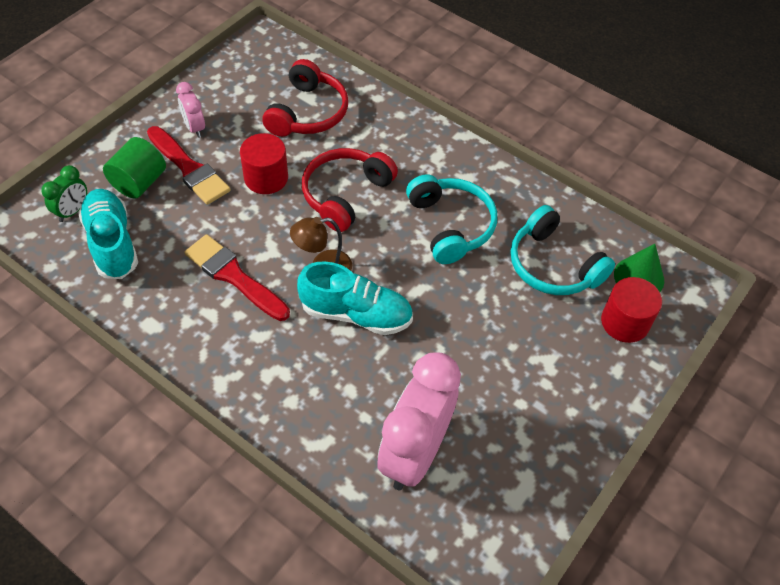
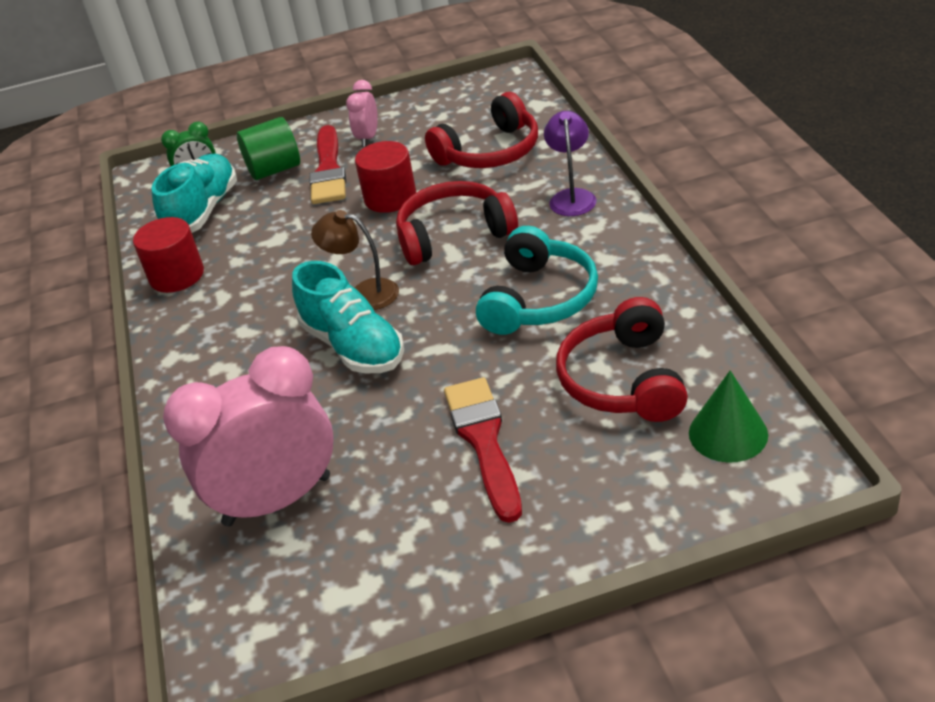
camera: 45 degrees right, 15 degrees down
red brush [185,234,290,321] -> red brush moved to [444,377,522,523]
turquoise headphones [511,205,615,295] -> red headphones [556,297,688,422]
red cylinder [601,277,662,343] -> red cylinder moved to [133,217,204,293]
none -> purple lamp [544,111,596,216]

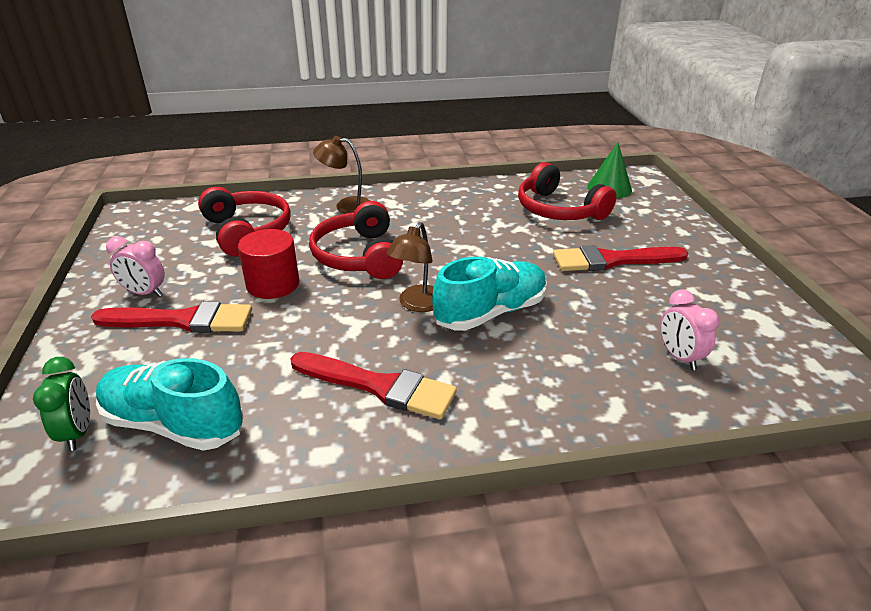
camera: 90 degrees left, 5 degrees down
red cylinder [133,217,204,293] -> none
pink clock [163,346,333,526] -> pink clock [660,290,719,370], size x0.47
green cylinder [237,117,300,180] -> none
turquoise headphones [476,226,598,335] -> none
purple lamp [544,111,596,216] -> brown lamp [313,136,370,214]
red headphones [556,297,688,422] -> red headphones turned 45 degrees clockwise [518,162,617,220]
none -> red brush [290,352,457,419]

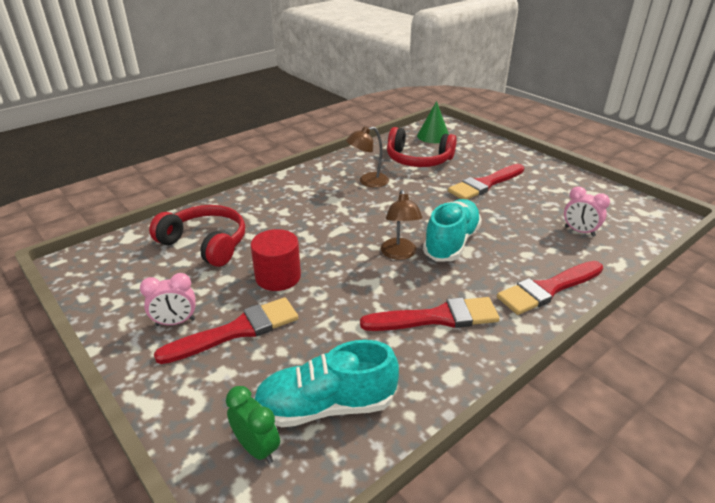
camera: 30 degrees left, 0 degrees up
red headphones [309,201,403,279] -> none
brown lamp [313,136,370,214] -> brown lamp moved to [346,126,389,188]
none -> red brush [497,261,603,315]

